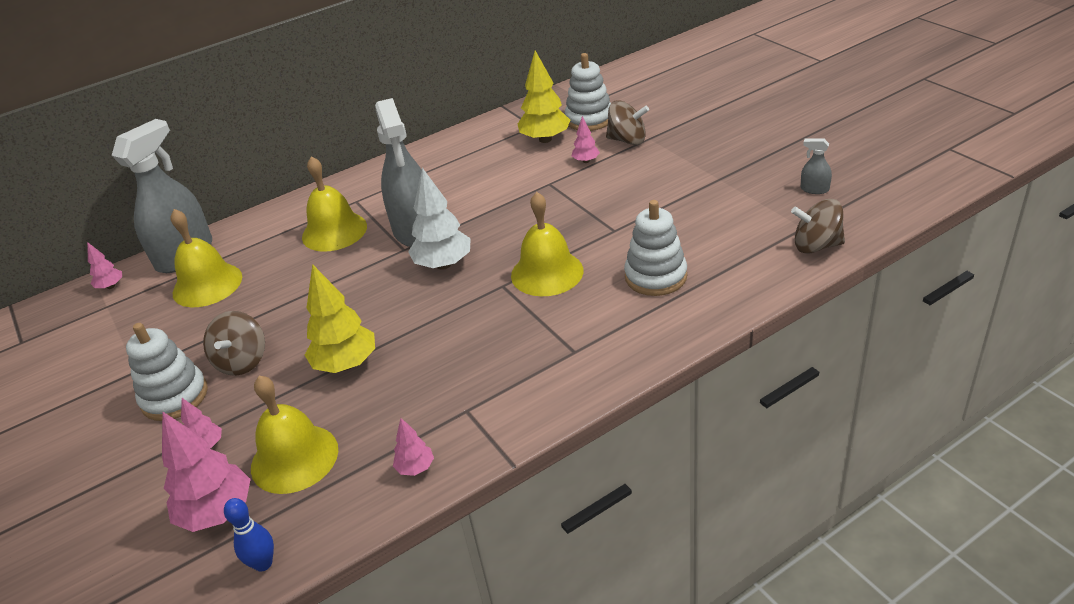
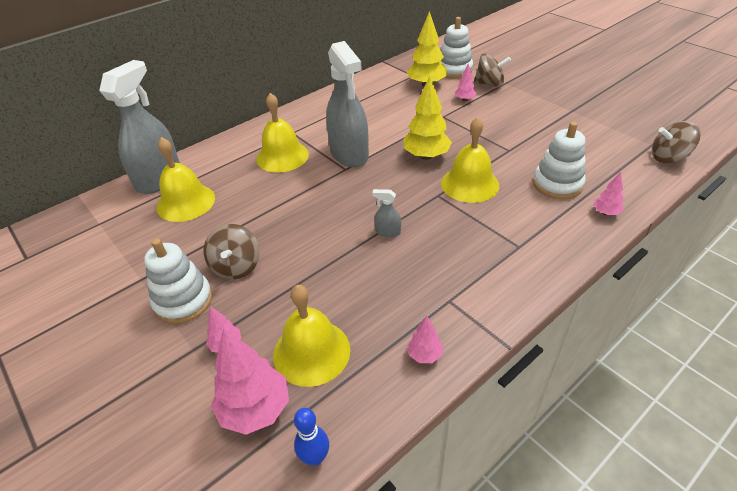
camera: 10 degrees left, 5 degrees up
pink tree [87,242,122,289] -> pink tree moved to [593,172,624,215]
yellow tree [305,264,375,373] -> yellow tree moved to [404,76,452,160]
white tree [408,168,471,270] -> none
grey spray bottle [801,138,832,194] -> grey spray bottle moved to [372,189,401,237]

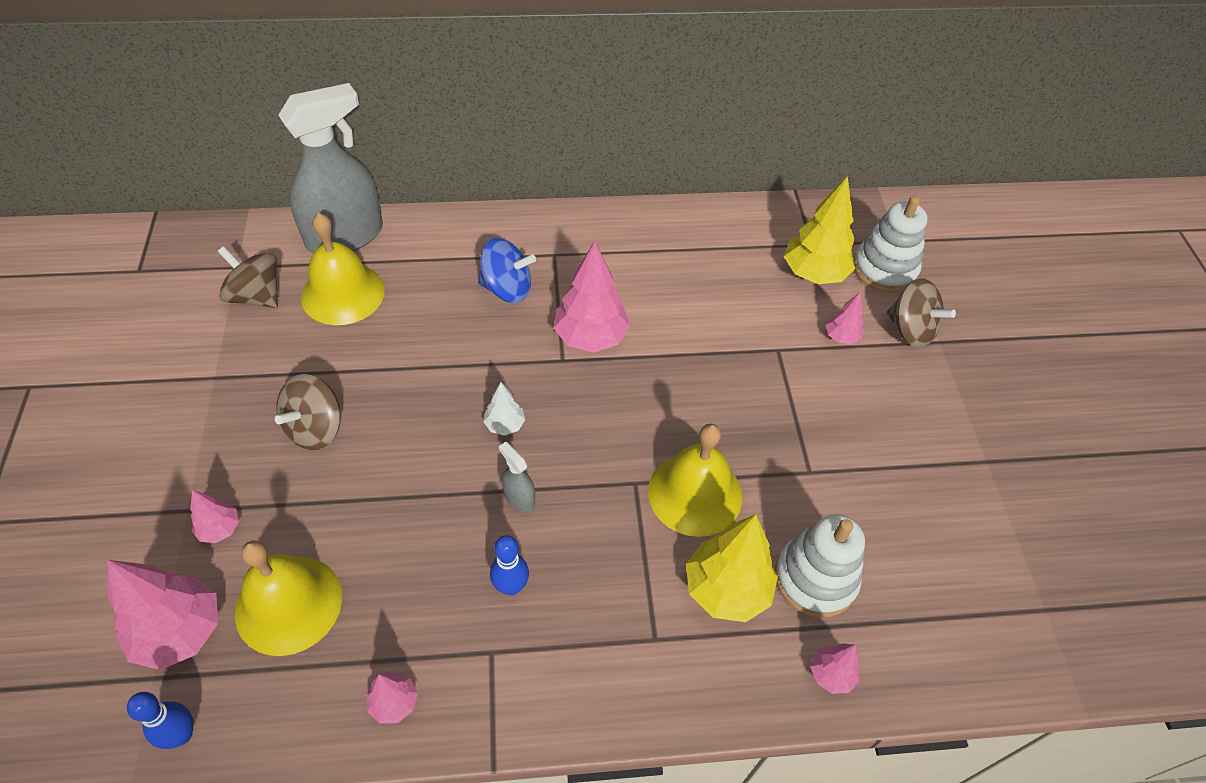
camera: 30 degrees right, 10 degrees up
white stacking toy [144,239,212,324] -> none
yellow bell [256,93,309,173] -> blue spinning top [478,238,536,303]
grey spray bottle [326,41,369,167] -> pink tree [553,241,630,353]
yellow tree [404,76,452,160] -> yellow tree moved to [686,514,778,622]
brown spinning top [652,121,700,163] -> brown spinning top moved to [217,246,278,308]
none -> white tree [483,382,525,436]
none -> blue bowling pin [490,535,529,595]

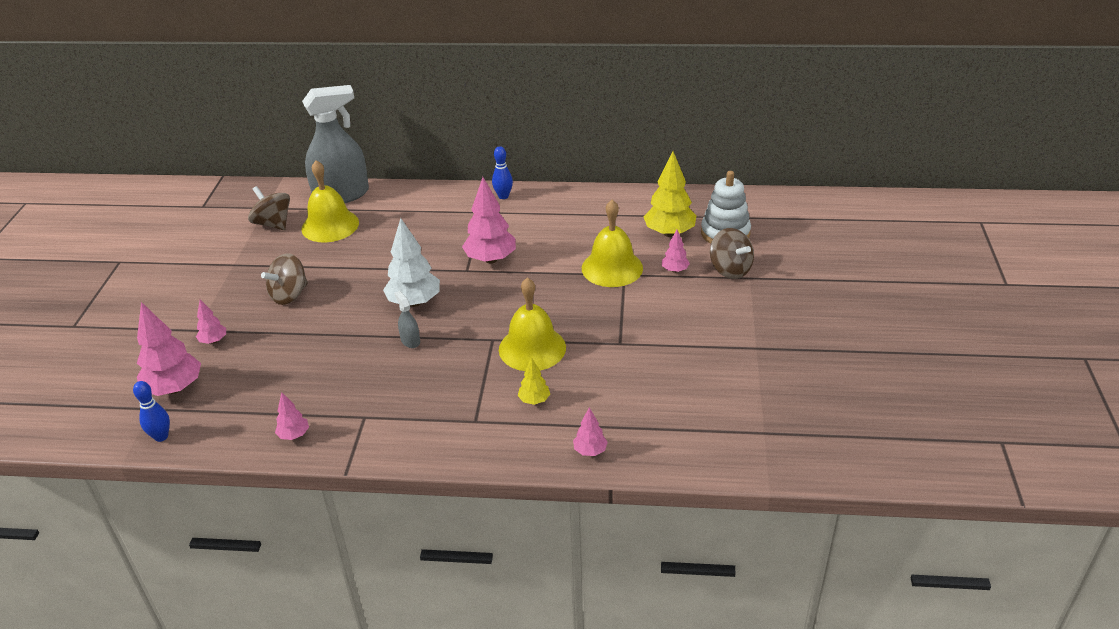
camera: 15 degrees right, 15 degrees down
yellow bell [235,540,342,656] -> yellow bell moved to [582,200,643,287]
blue spinning top [478,238,536,303] -> none
white tree [483,382,525,436] -> white tree [383,218,440,307], size x1.96
blue bowling pin [490,535,529,595] -> blue bowling pin moved to [492,146,513,199]
yellow tree [686,514,778,622] -> yellow tree [518,357,550,405], size x0.51
white stacking toy [775,514,865,618] -> none

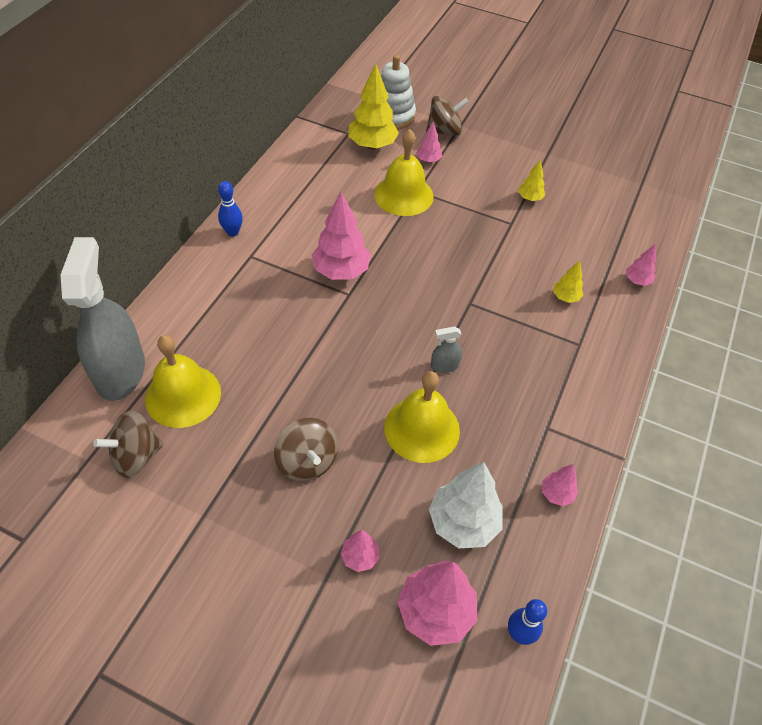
camera: 75 degrees left, 15 degrees up
white tree [383,218,440,307] -> white tree moved to [429,462,502,548]
yellow bell [499,277,566,371] -> yellow bell moved to [384,371,460,463]
none -> yellow tree [518,160,545,201]

